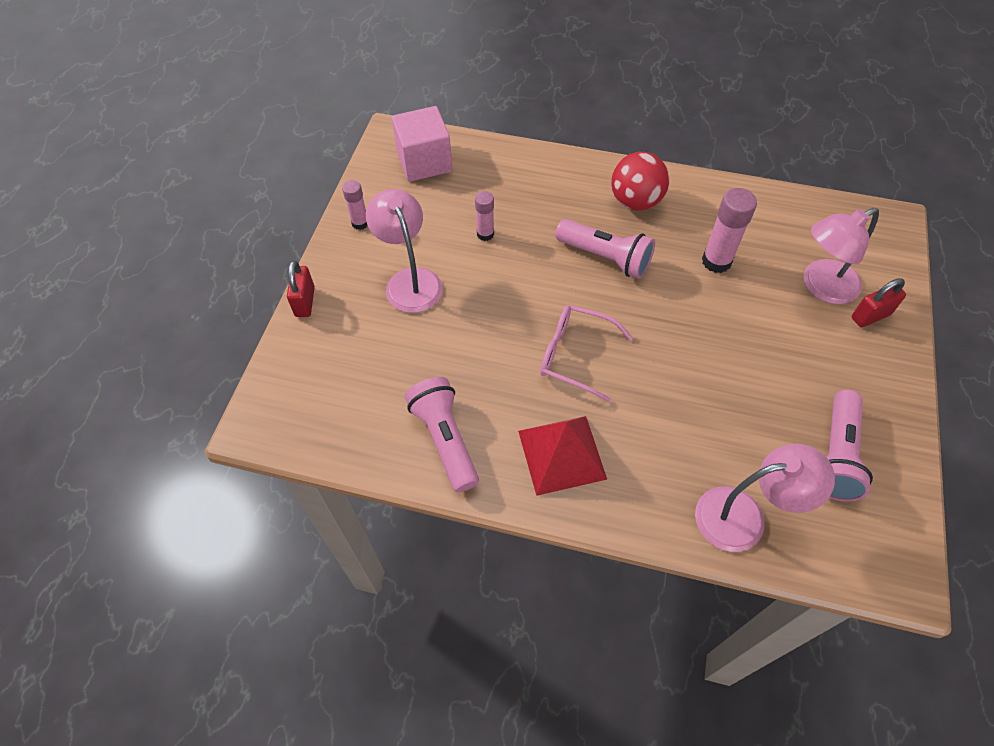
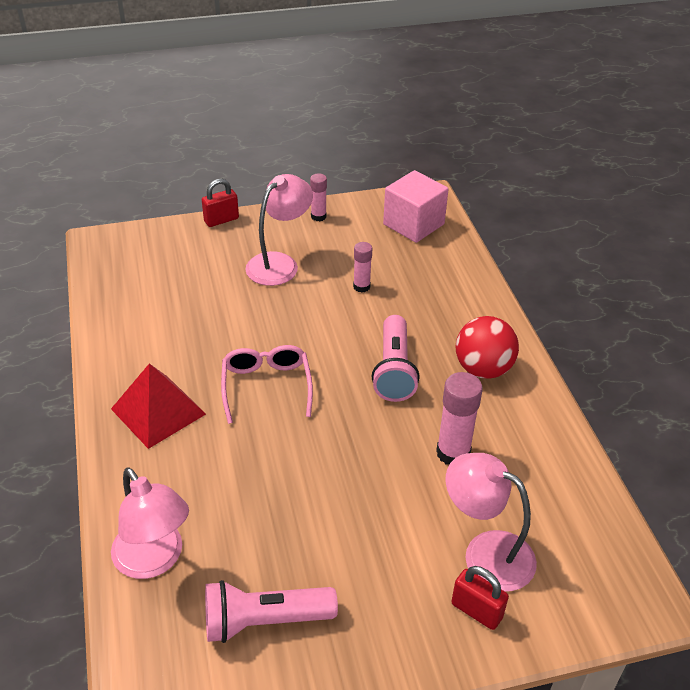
camera: 60 degrees right, 15 degrees down
pink flashlight [405,377,479,492] -> none

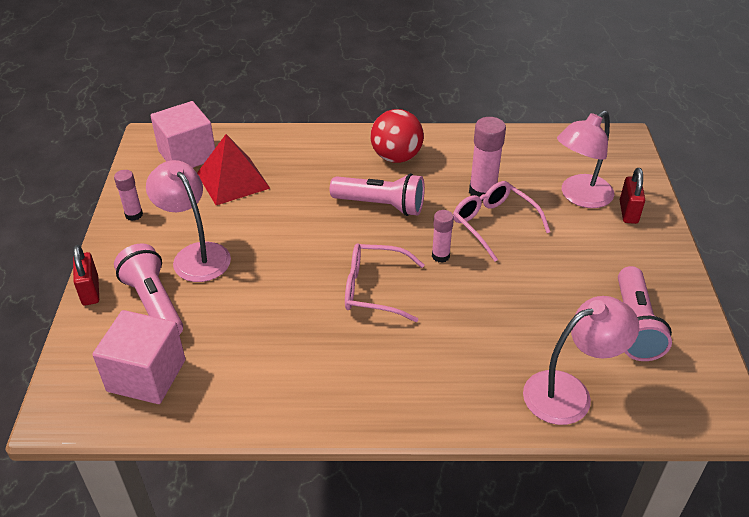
camera: 75 degrees left, 0 degrees up
red pyramid [111,363,206,449] -> red pyramid moved to [197,134,270,205]
pink glue stick [353,242,372,293] -> pink glue stick moved to [432,210,454,263]
red padlock [451,566,509,630] -> red padlock turned 45 degrees counterclockwise [620,168,645,224]
none -> pink cube [92,310,185,404]
none -> pink flashlight [114,243,183,335]
none -> pink glasses [453,181,550,262]

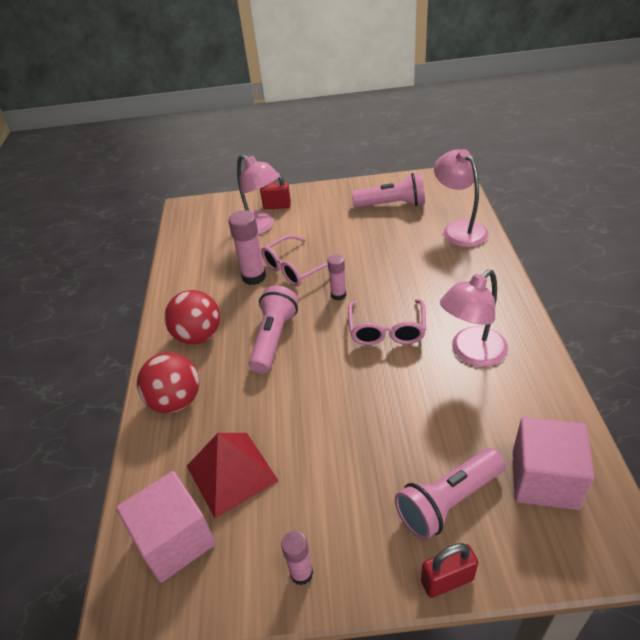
camera: 90 degrees left, 0 degrees up
pink lamp [146,160,231,282] -> pink lamp moved to [440,270,508,367]
none -> red ball [137,352,199,413]

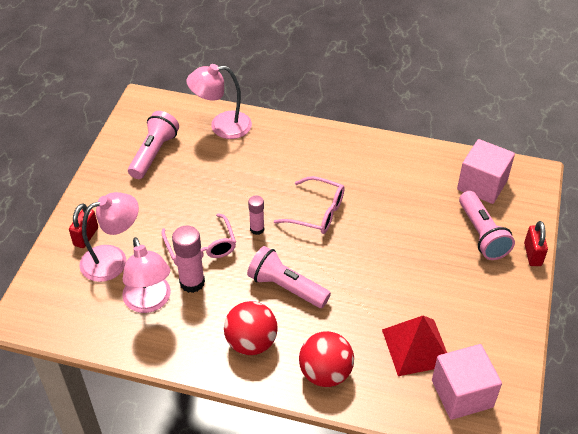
camera: 75 degrees left, 5 degrees up
pink glue stick [281,531,313,585] -> none
pink lamp [440,270,508,367] -> pink lamp moved to [122,237,171,313]

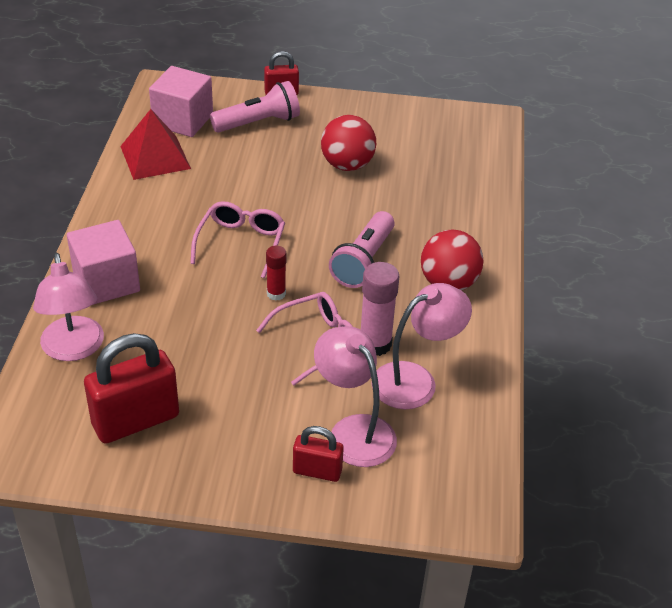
camera: 100 degrees left, 5 degrees down
pink flashlight [128,111,179,179] -> red padlock [84,333,179,444]
pink glue stick [248,195,264,235] -> red glue stick [266,246,287,301]
red ball [299,331,354,387] -> red ball moved to [321,115,376,171]
red pyramid [382,316,447,376] -> red pyramid moved to [120,109,191,180]
pink cube [432,344,502,420] -> pink cube moved to [67,220,140,305]

